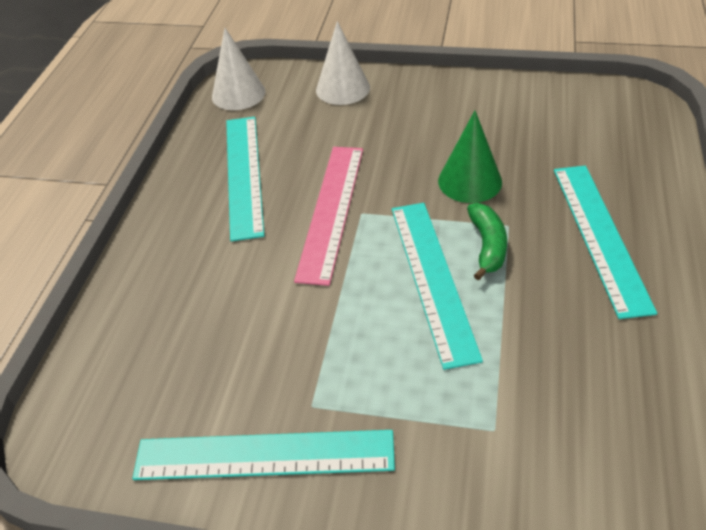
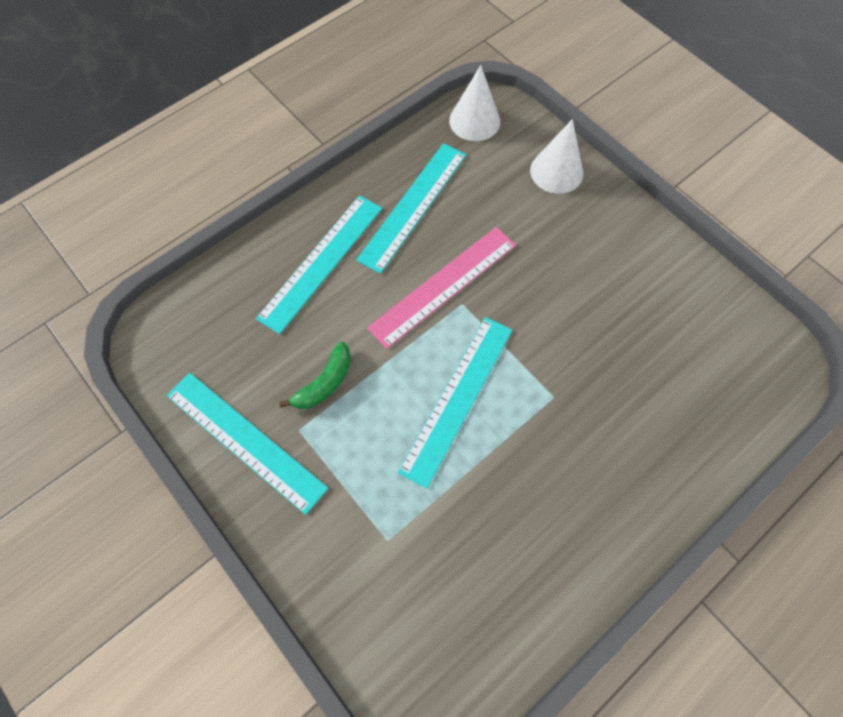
camera: 35 degrees right, 20 degrees up
green cone [438,111,502,203] -> none
green banana [467,203,507,280] -> green banana moved to [279,342,351,409]
turquoise ruler [554,166,657,319] -> turquoise ruler moved to [256,195,382,334]

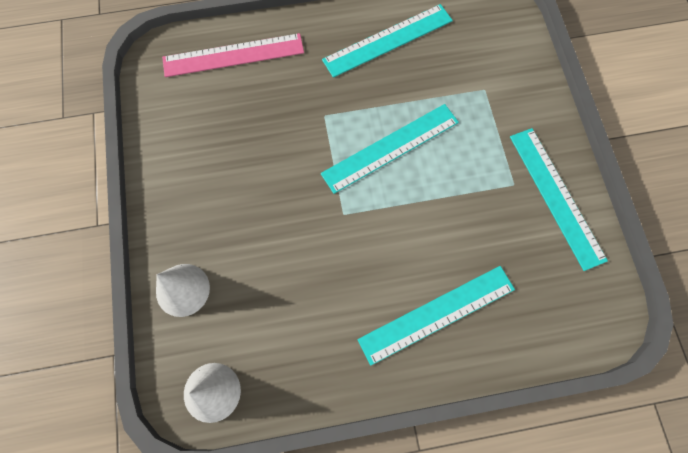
camera: 150 degrees left, 5 degrees up
green banana [279,342,351,409] -> none
turquoise ruler [356,143,466,274] -> turquoise ruler moved to [322,4,453,78]
pink ruler [367,227,516,349] -> pink ruler moved to [162,33,304,77]

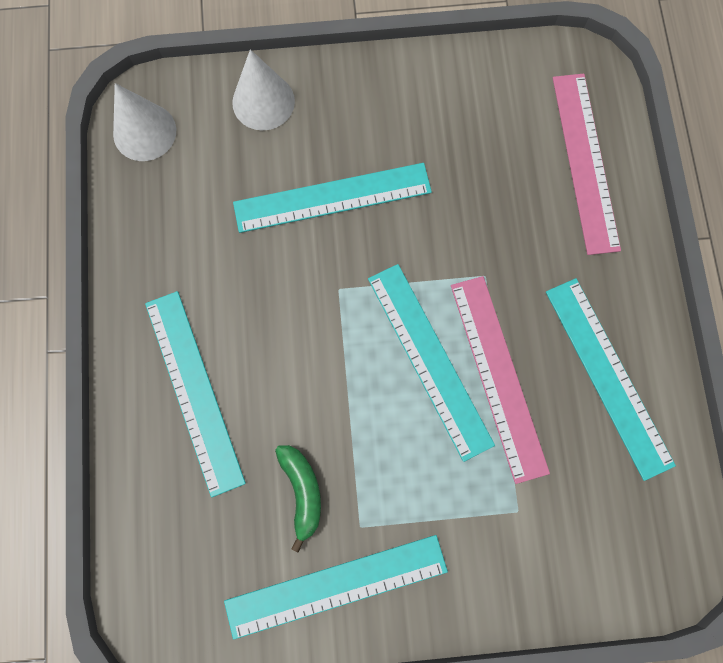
camera: 95 degrees right, 5 degrees up
none -> turquoise ruler [233,163,432,233]
none -> green banana [275,445,321,553]
none -> pink ruler [451,276,550,484]

